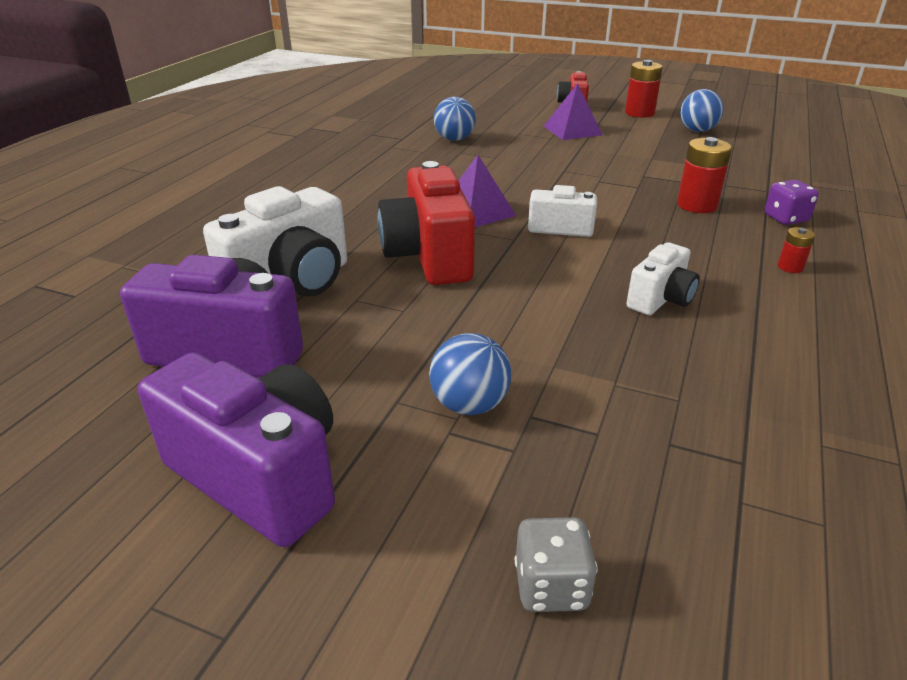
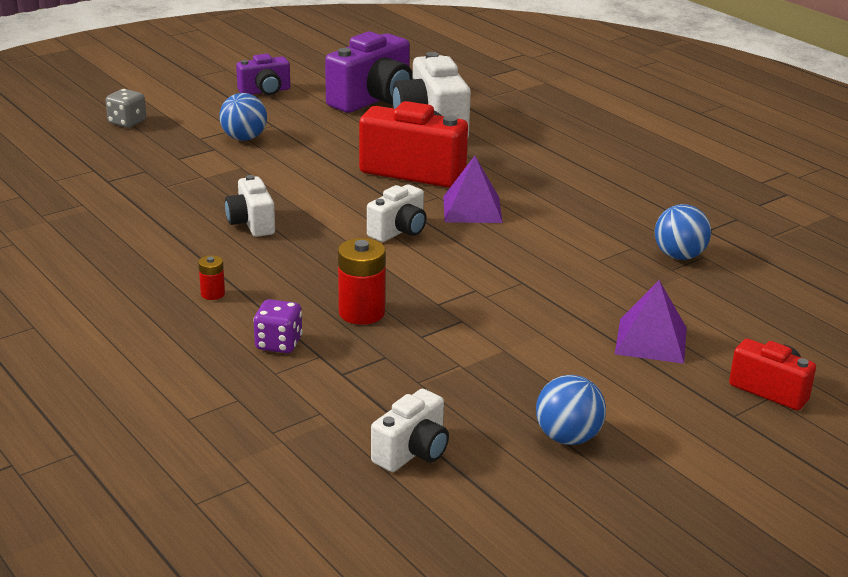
camera: 120 degrees right, 5 degrees down
purple camera [138,352,335,547] -> purple camera [236,54,290,95], size x0.56
red battery [625,60,663,118] -> none
none -> white camera [371,389,449,472]

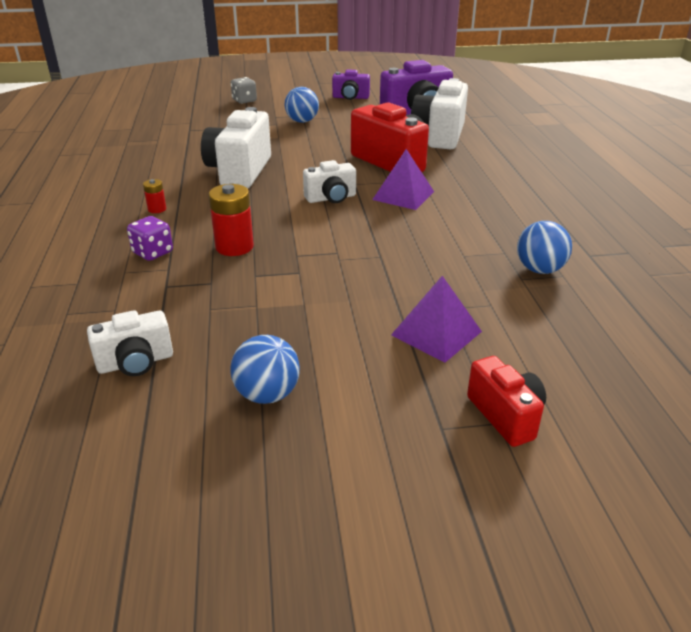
camera: 30 degrees right, 5 degrees up
white camera [225,175,275,237] -> white camera [201,107,271,189], size x1.78

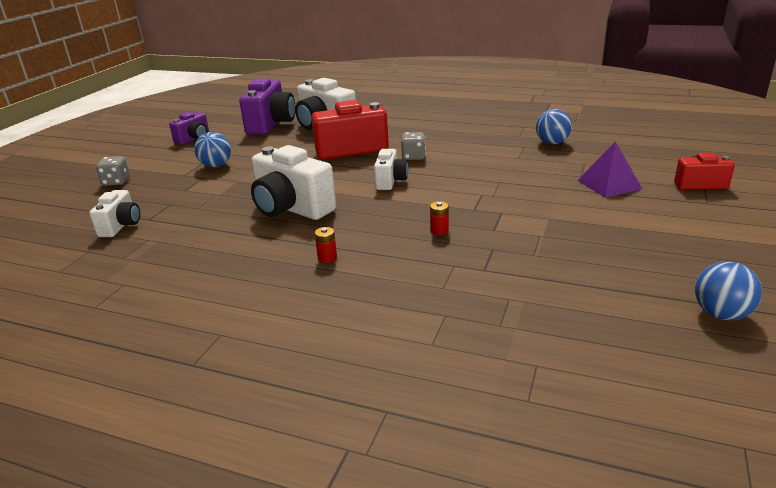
camera: 60 degrees left, 5 degrees down
white camera [87,310,173,376] -> white camera moved to [89,190,140,237]
purple dice [127,216,173,261] -> none
red battery [208,184,254,256] -> red battery [430,201,449,235], size x0.53
blue ball [230,335,300,404] -> blue ball moved to [695,261,762,320]
purple pyramid [372,149,434,210] -> grey dice [401,132,426,160]

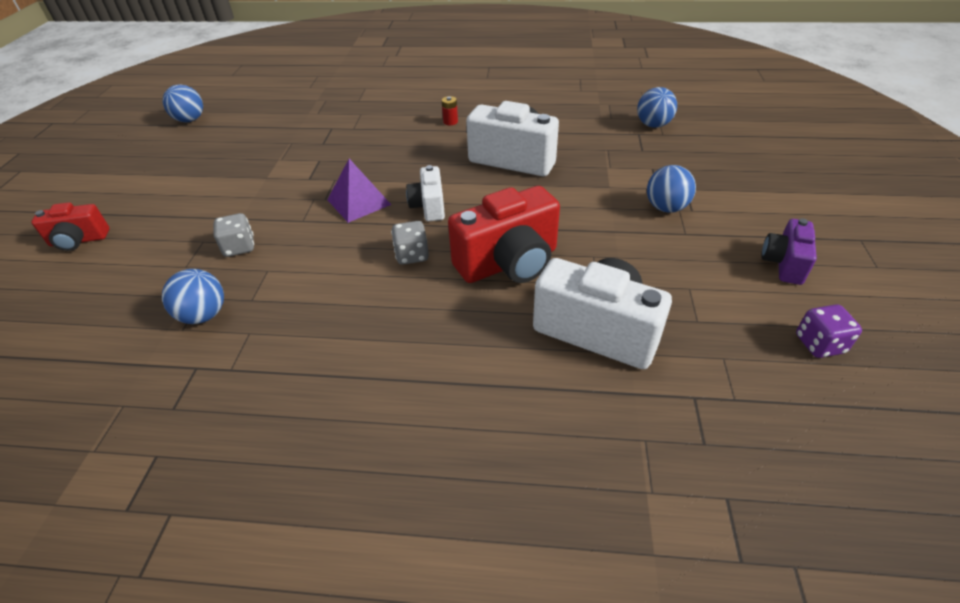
camera: 165 degrees right, 15 degrees up
white camera [89,190,140,237] -> blue ball [637,87,677,128]
grey dice [96,156,129,186] -> grey dice moved to [214,213,254,257]
purple camera [239,79,295,135] -> none
red battery [430,201,449,235] -> none
purple pyramid [577,141,642,198] -> purple pyramid moved to [327,159,391,223]
none -> purple dice [796,304,862,358]

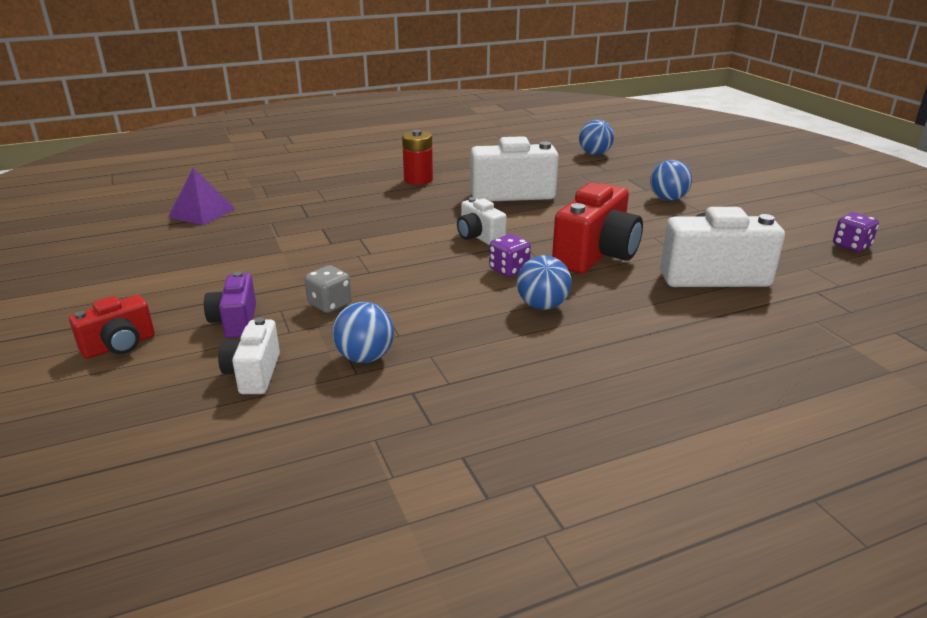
camera: 30 degrees left, 15 degrees down
blue ball [163,84,203,122] -> blue ball moved to [517,255,571,310]
purple pyramid [327,159,391,223] -> purple pyramid moved to [168,167,235,225]
grey dice [391,221,429,265] -> purple dice [489,234,531,277]
red battery [442,96,458,125] -> red battery [402,130,433,185], size x1.89
purple camera [761,218,817,285] -> purple camera moved to [204,271,256,338]
none -> white camera [218,317,280,394]

